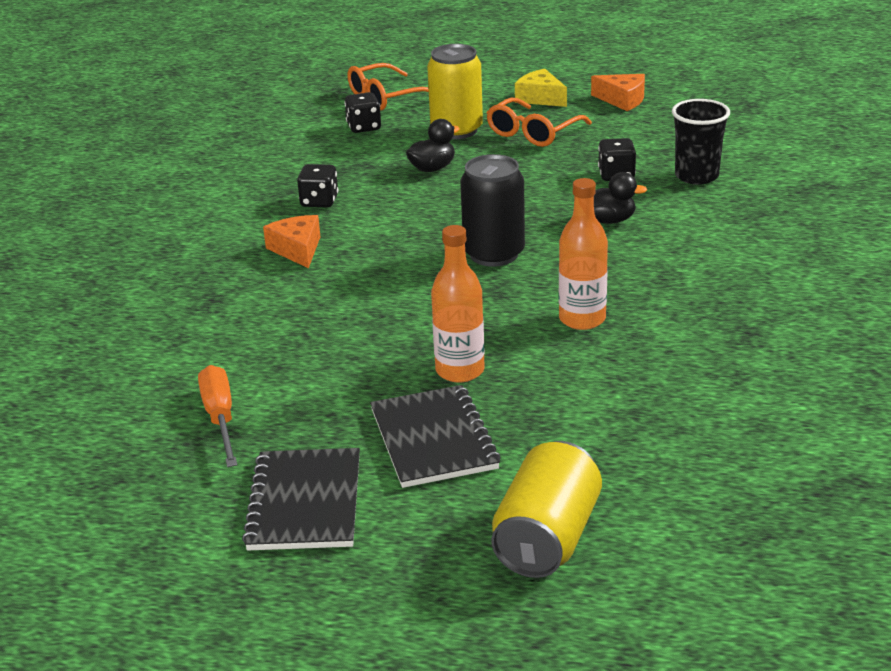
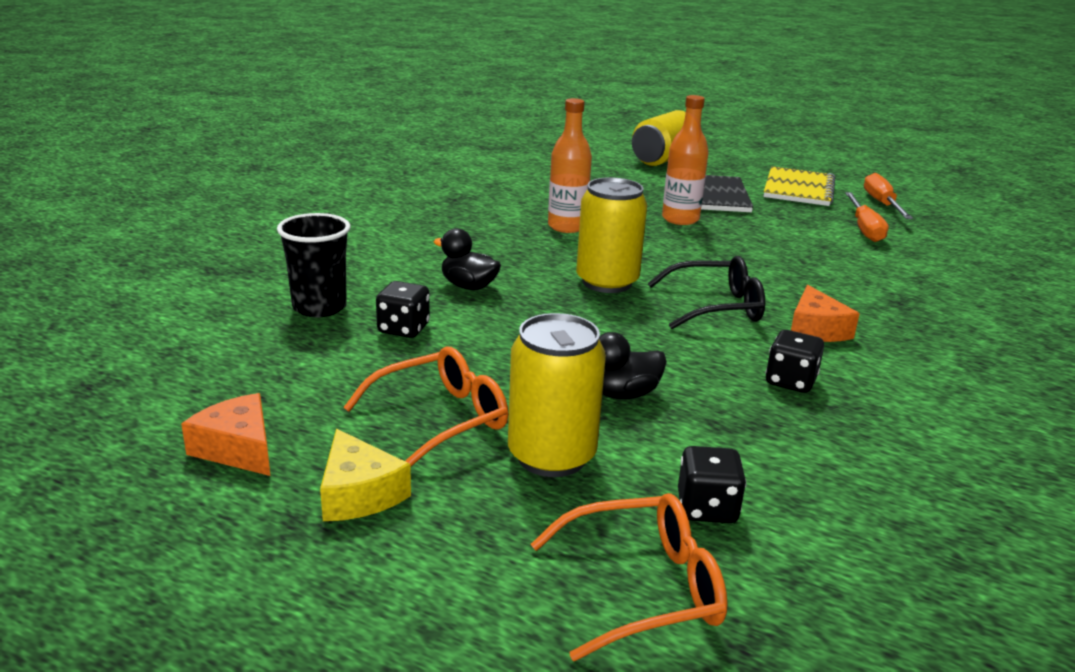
camera: 165 degrees left, 5 degrees down
black notebook [242,448,360,551] -> yellow notebook [763,166,835,206]
black can [460,154,525,267] -> yellow can [576,177,647,293]
none -> black glasses [648,256,765,329]
none -> orange screwdriver [864,173,913,219]

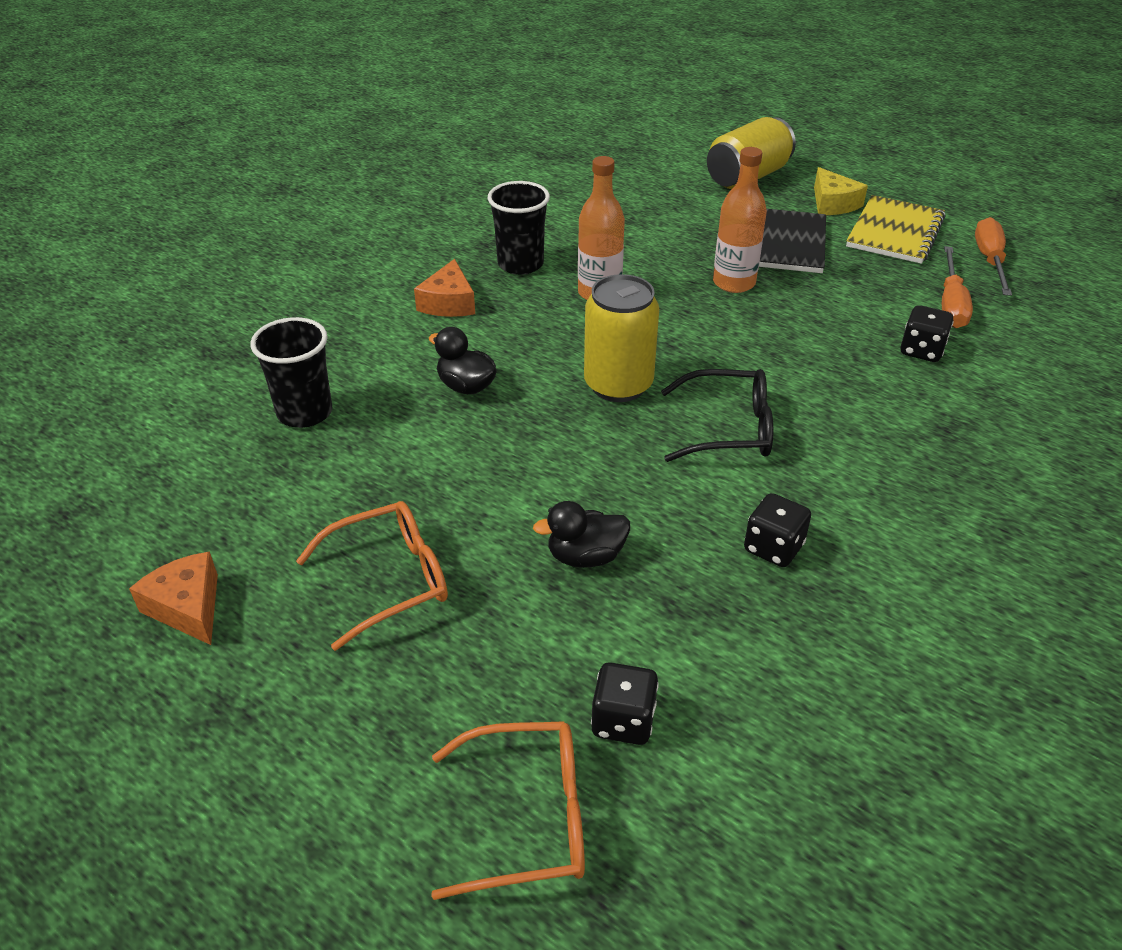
camera: 10 degrees right, 15 degrees up
yellow cheese [320,429,411,521] -> yellow cheese moved to [814,167,868,215]
black dice [376,281,430,338] -> black dice moved to [900,305,954,362]
yellow can [508,313,606,477] -> none
orange cheese [791,285,860,342] -> orange cheese moved to [414,259,475,317]
none -> black cup [488,181,550,275]

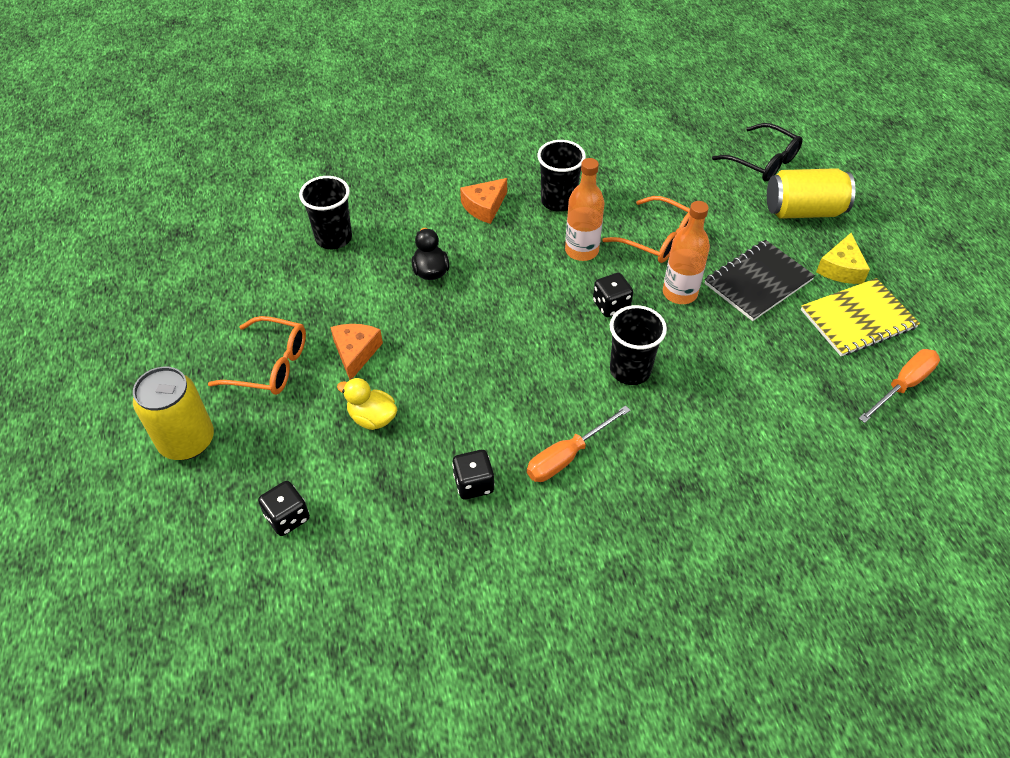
camera: 40 degrees right, 10 degrees up
orange cheese [129,552,218,645] -> orange cheese moved to [330,324,383,380]
orange glasses [431,721,585,900] -> orange glasses moved to [602,196,690,263]
black duck [533,501,630,568] -> yellow duck [337,378,397,430]
yellow can [584,274,659,402] -> yellow can moved to [133,367,214,460]
black glasses [661,369,773,462] -> black glasses moved to [712,123,803,182]
black dice [900,305,954,362] -> black dice moved to [593,273,633,317]
orange screwdriver [942,246,973,328] -> orange screwdriver moved to [527,405,631,482]
none -> black cup [610,305,667,385]

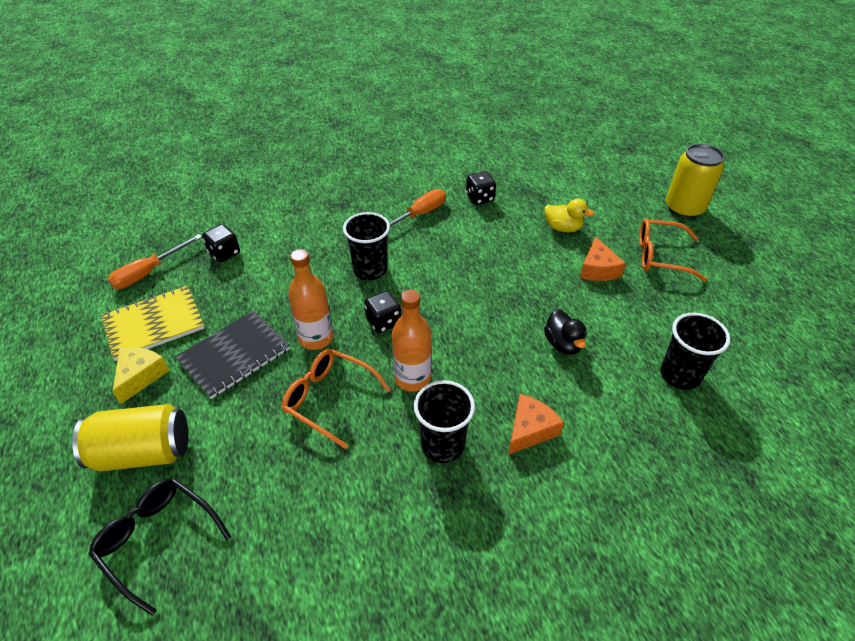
camera: 175 degrees right, 5 degrees down
black dice [258,481,310,536] -> black dice moved to [202,224,240,263]

